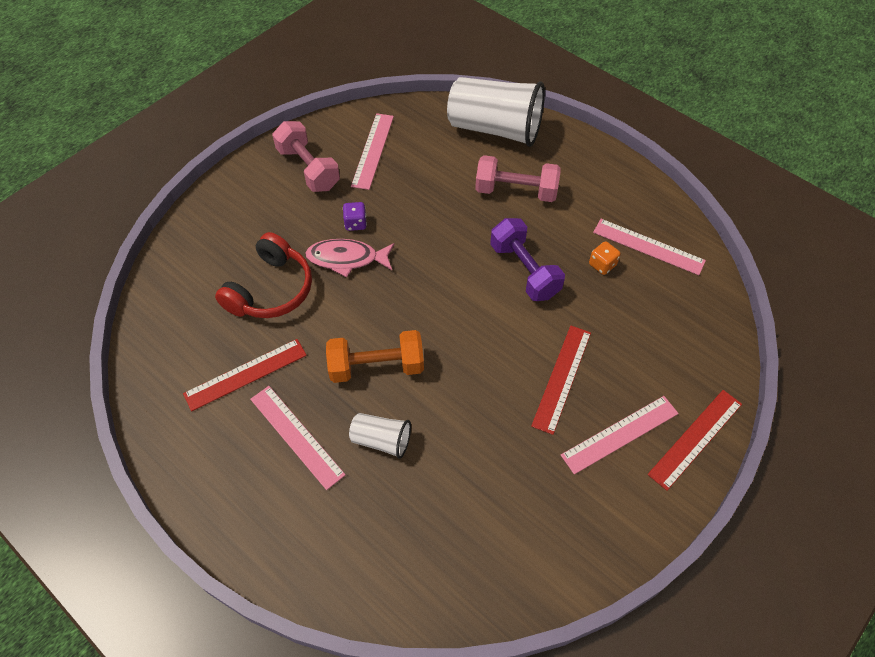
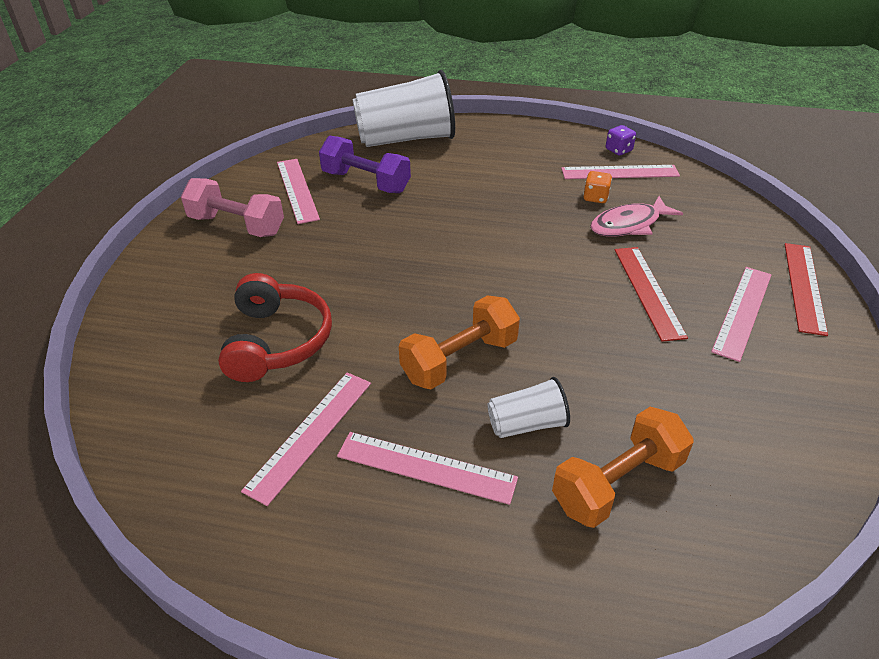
camera: 30 degrees left, 15 degrees down
red ruler [183,339,307,411] -> pink ruler [241,372,371,506]
pink fish [305,239,395,277] -> pink fish moved to [590,196,683,237]
purple dice [343,202,367,231] -> purple dice moved to [606,125,636,155]
pink dumbbell [475,155,561,202] -> none
purple dumbbell [490,218,565,301] -> purple dumbbell moved to [319,136,411,193]
none -> orange dumbbell [552,407,694,528]

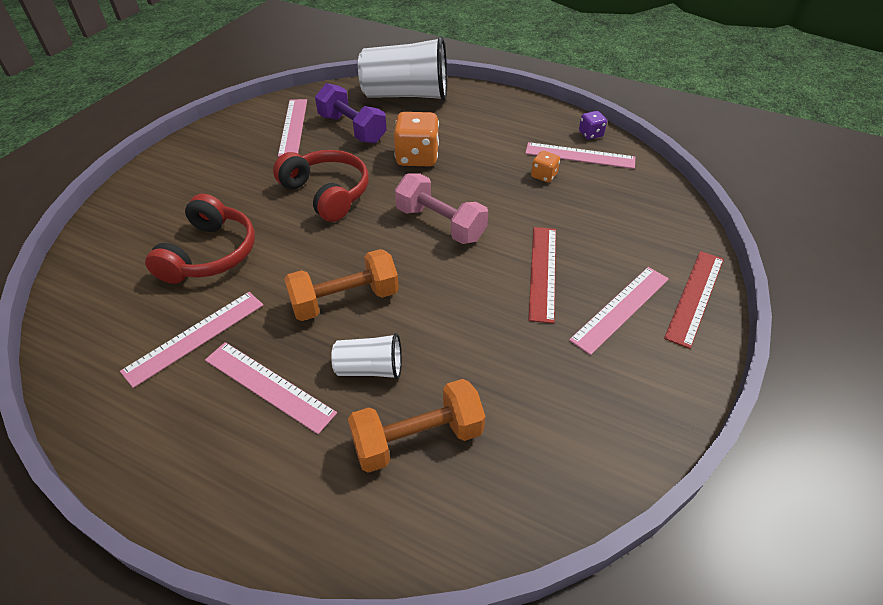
camera: 15 degrees right, 5 degrees up
pink dumbbell [181,178,284,237] -> pink dumbbell moved to [395,173,488,244]
pink fish [590,196,683,237] -> none
none -> red headphones [273,150,369,222]
none -> orange dice [394,112,439,166]

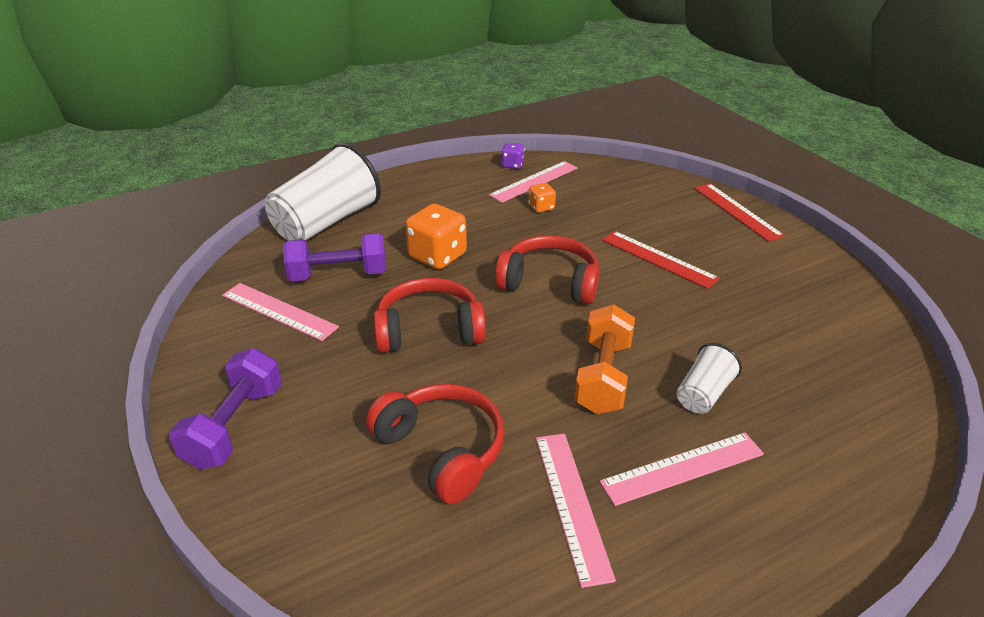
camera: 55 degrees left, 10 degrees down
orange dumbbell [348,379,486,473] -> none
pink dumbbell [395,173,488,244] -> red headphones [495,235,599,304]
pink ruler [569,267,669,355] -> none
none -> purple dumbbell [169,348,282,470]

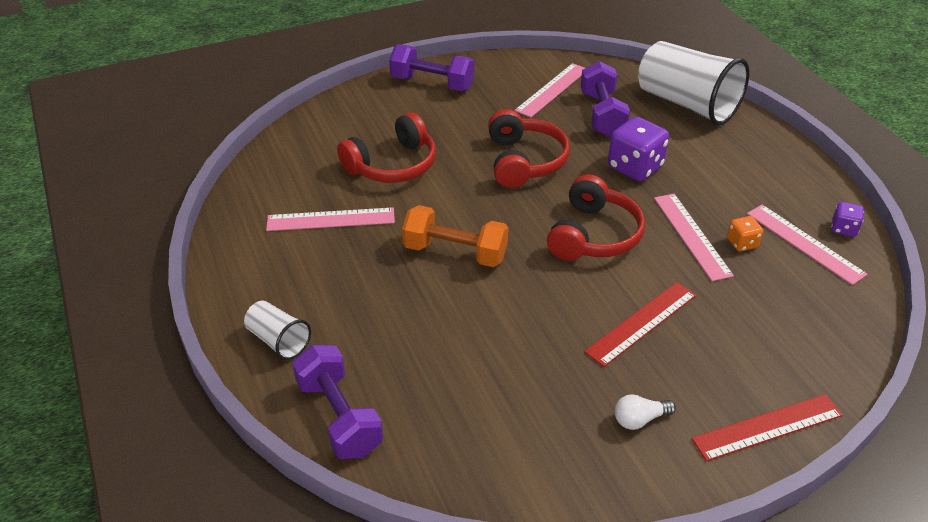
camera: 95 degrees right, 5 degrees up
orange dice [405,204,467,269] -> purple dice [608,117,669,181]
pink ruler [599,432,764,506] -> pink ruler moved to [654,194,734,281]
white cup [677,343,742,414] -> white cup moved to [244,301,311,360]
none -> purple dumbbell [292,345,383,459]
none -> white light bulb [615,394,676,430]

